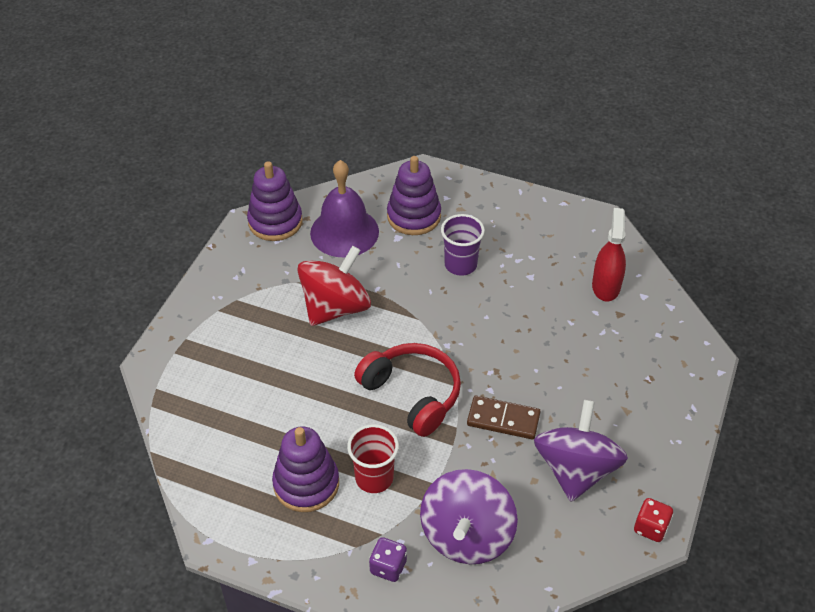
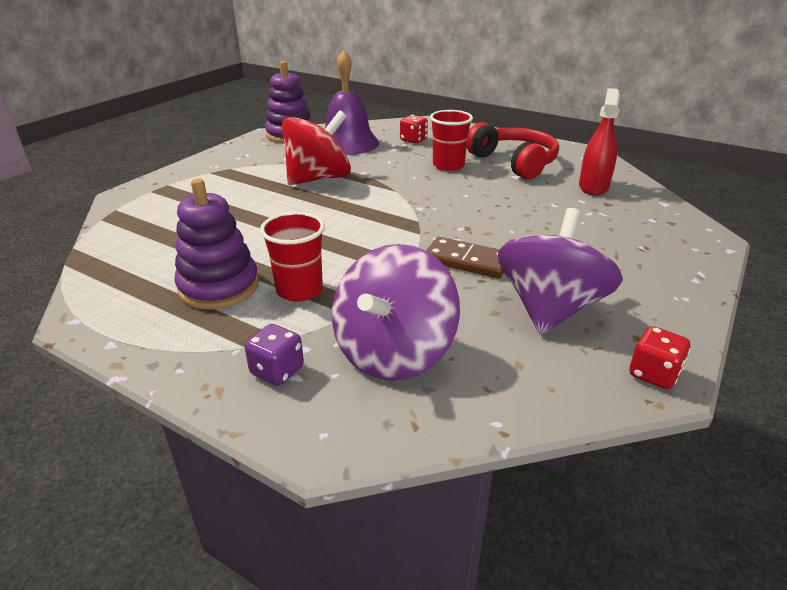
camera: 10 degrees right, 15 degrees down
red headphones [354,343,461,437] -> red headphones moved to [467,122,559,179]
purple stacking toy [387,156,441,235] -> red dice [400,115,428,144]
purple cup [441,214,485,276] -> red cup [430,110,473,171]

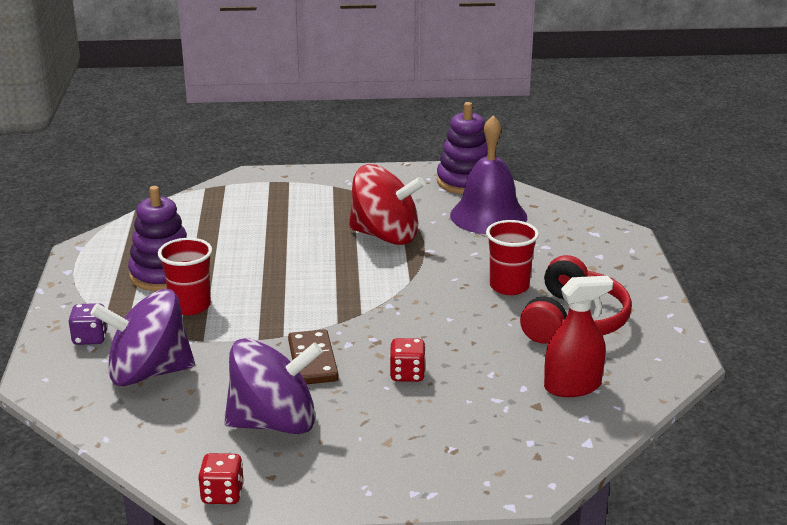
camera: 55 degrees right, 5 degrees down
red dice [400,115,428,144] -> red dice moved to [389,338,426,382]

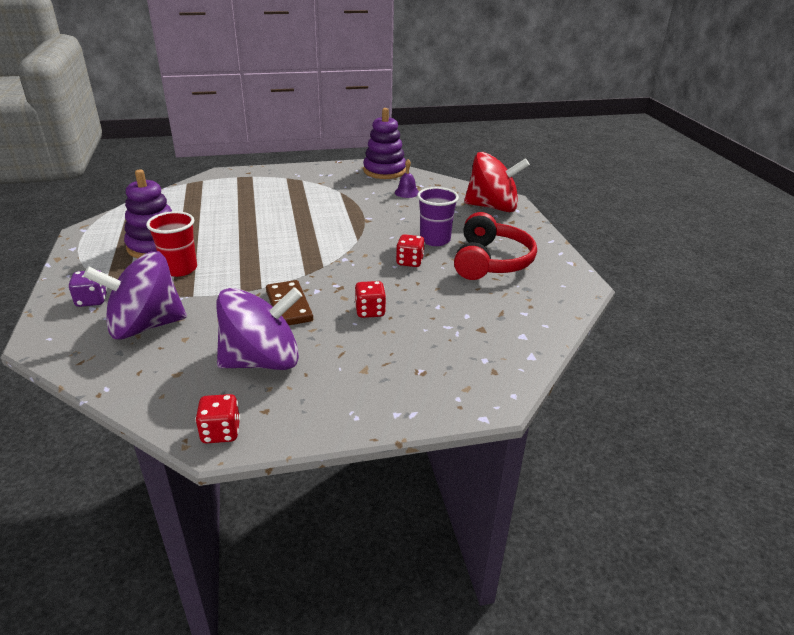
camera: 10 degrees left, 5 degrees up
red spinning top [349,164,425,245] -> red spinning top moved to [464,152,530,212]
purple bell [450,116,527,234] -> purple bell [395,159,419,198], size x0.43
red cup [486,220,539,295] -> purple cup [417,187,459,246]
red spray bottle [544,276,613,397] -> none
none -> red dice [396,234,425,267]

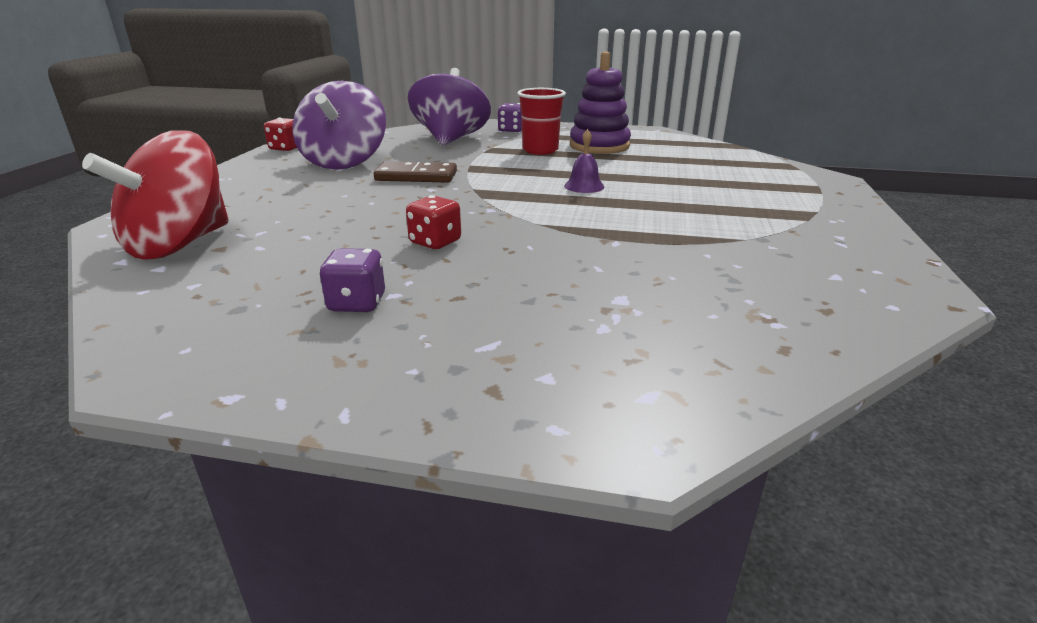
camera: 115 degrees right, 5 degrees down
red dice [355,281,386,318] -> none
purple stacking toy [363,108,406,179] -> none
purple bell [395,159,419,198] -> purple bell moved to [564,129,604,193]
purple cup [417,187,459,246] -> none
red headphones [454,212,537,280] -> purple dice [319,248,385,312]
red spinning top [464,152,530,212] -> red spinning top moved to [82,130,229,260]

